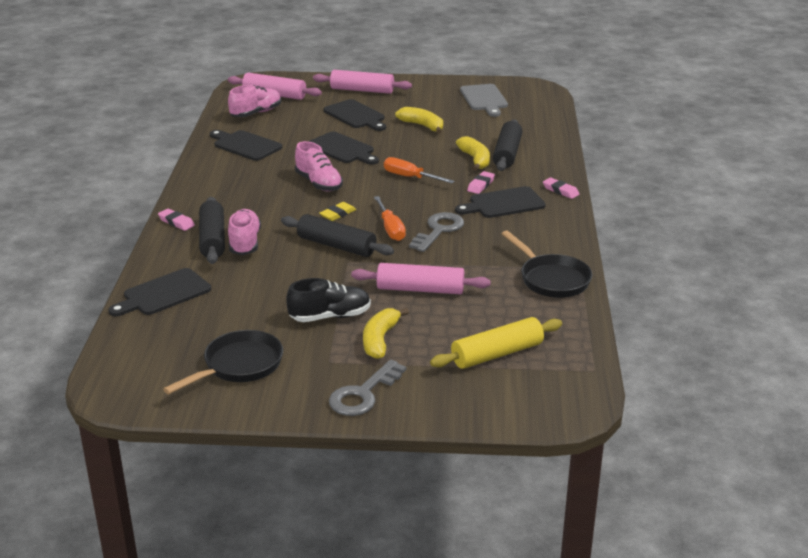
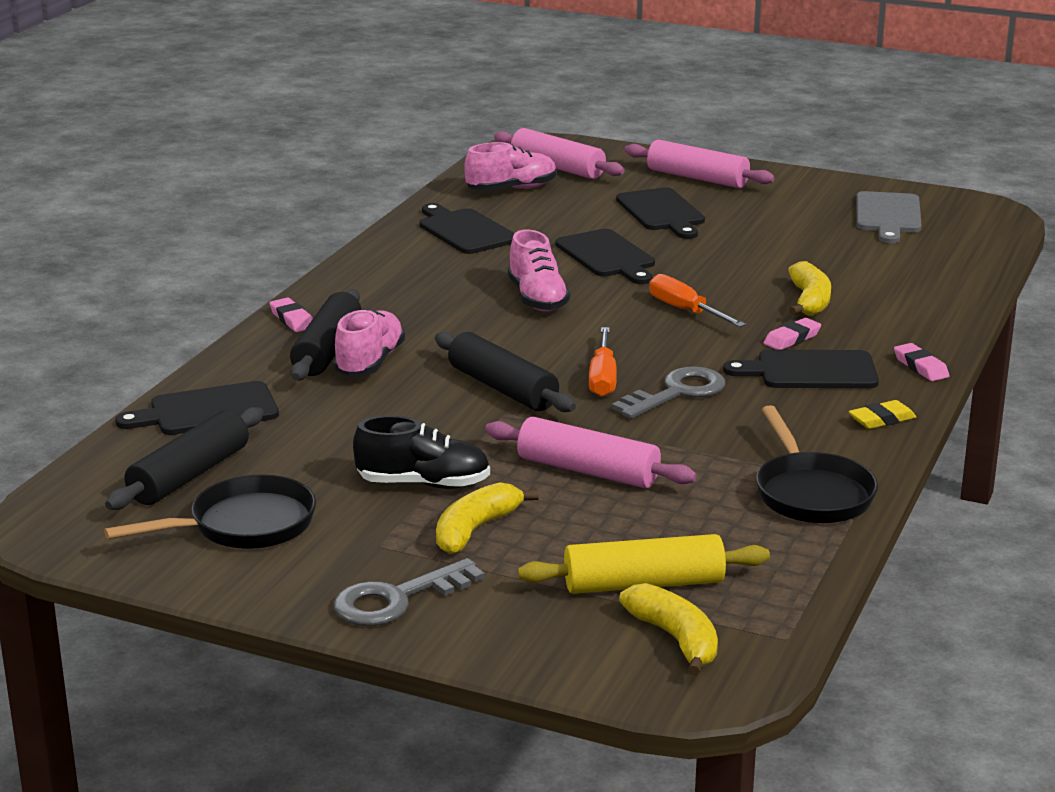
camera: 20 degrees right, 5 degrees down
yellow eraser [319,202,356,221] -> yellow eraser moved to [849,400,916,429]
yellow banana [395,107,443,133] -> yellow banana moved to [619,583,718,676]
black rolling pin [493,119,522,171] -> black rolling pin moved to [105,407,264,510]

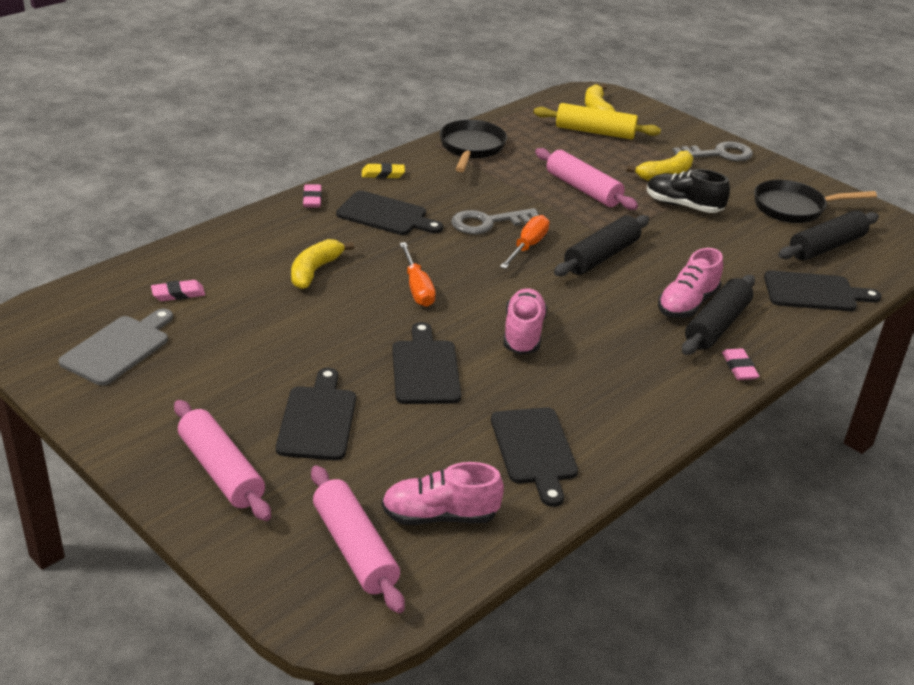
camera: 160 degrees left, 10 degrees up
black rolling pin [435,332,576,412] -> black rolling pin turned 60 degrees clockwise [554,215,649,276]
pink eraser [764,318,821,350] -> pink eraser moved to [151,280,205,301]

